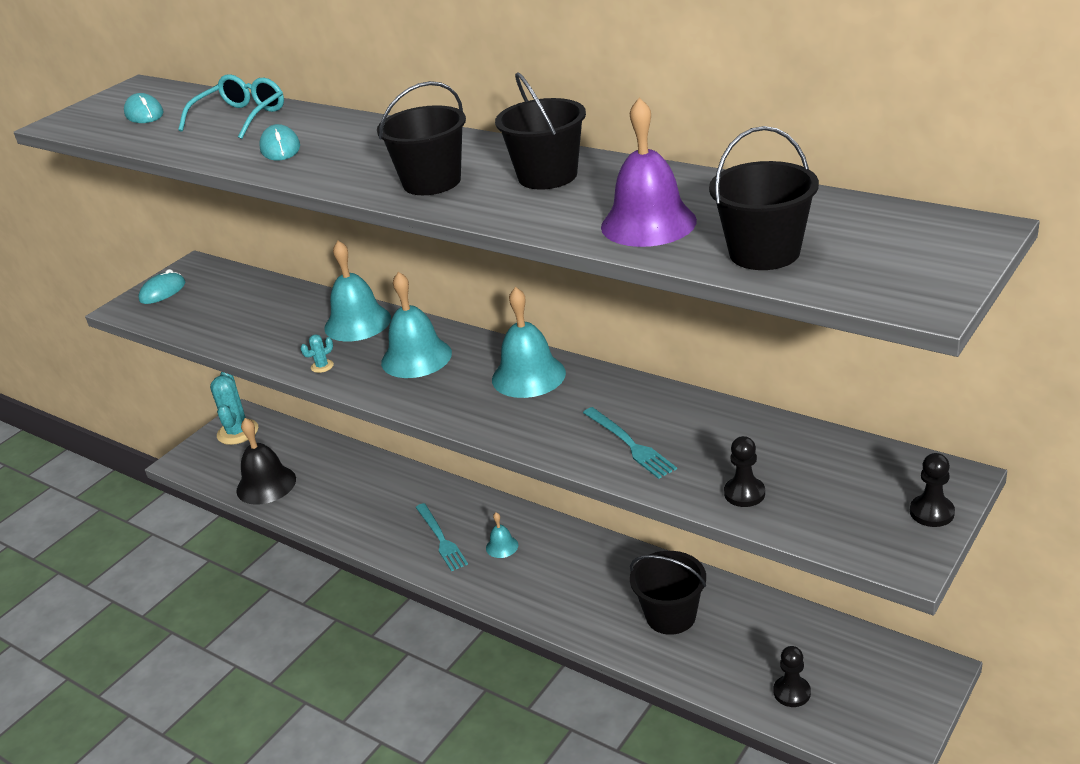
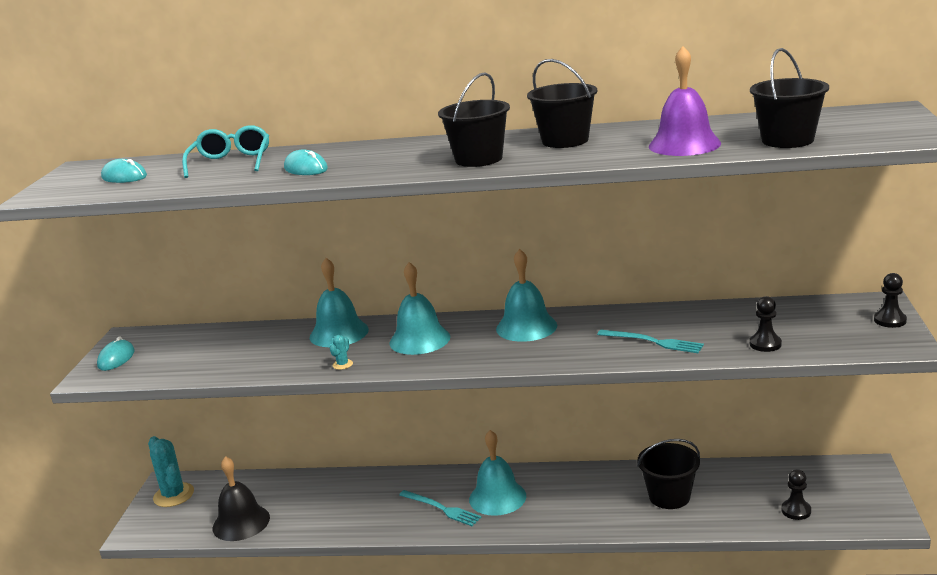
camera: 30 degrees left, 10 degrees down
turquoise bell [486,512,518,558] -> turquoise bell [469,430,526,516], size x2.03

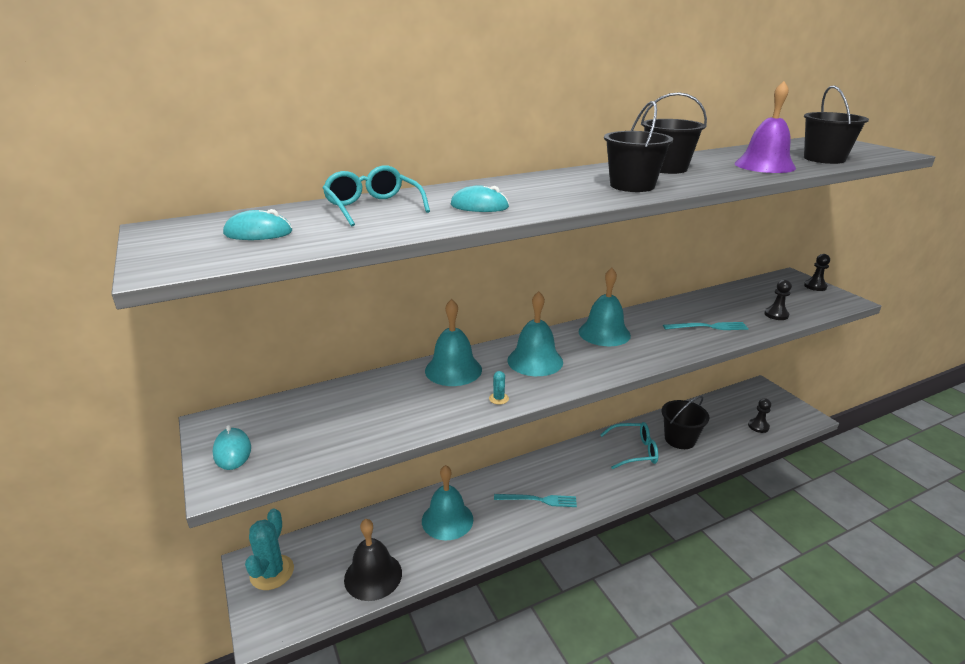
camera: 35 degrees left, 5 degrees up
turquoise cactus [148,436,194,507] -> turquoise cactus turned 75 degrees clockwise [245,508,294,590]
turquoise bell [469,430,526,516] -> turquoise bell moved to [422,465,473,540]
none -> turquoise glasses [600,422,658,469]

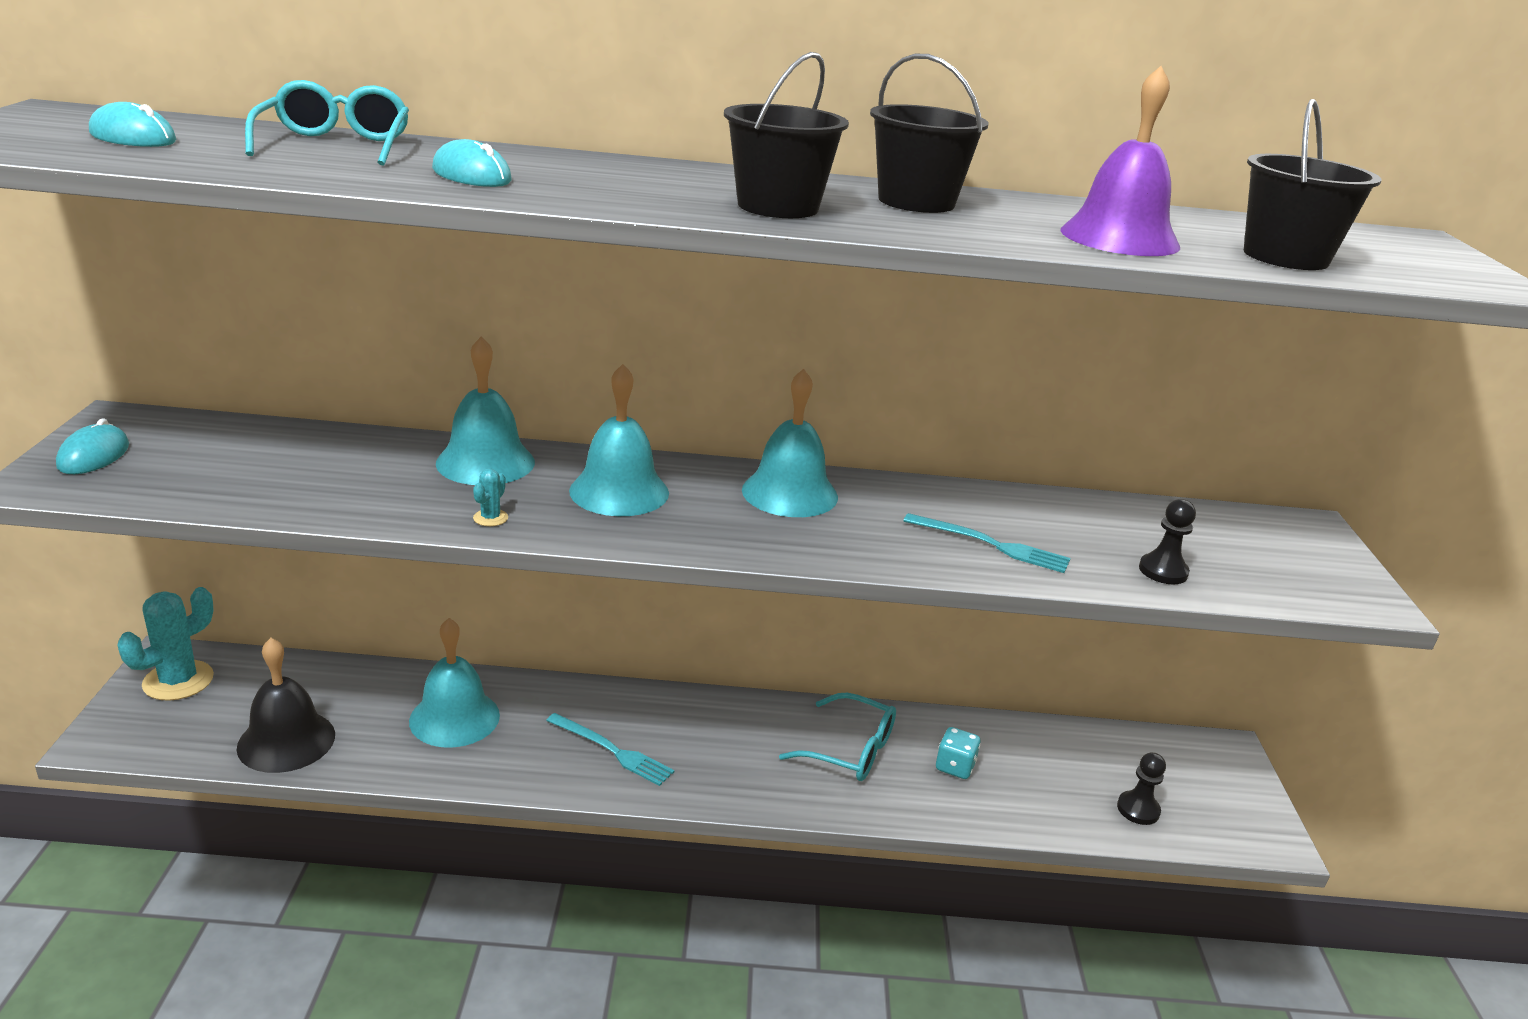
camera: 25 degrees right, 0 degrees up
black bucket [662,396,709,449] -> turquoise dice [936,727,981,779]
black pawn [804,254,830,291] -> none

